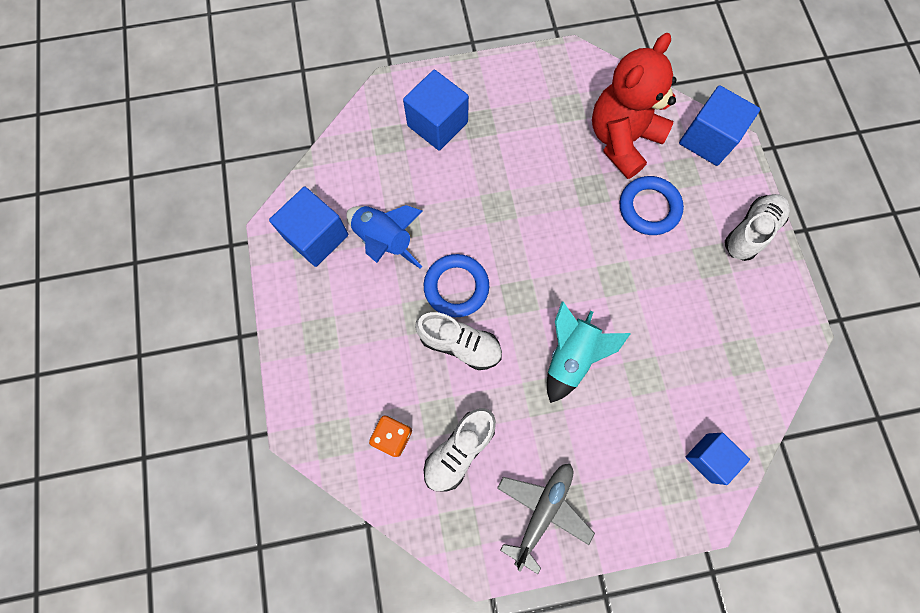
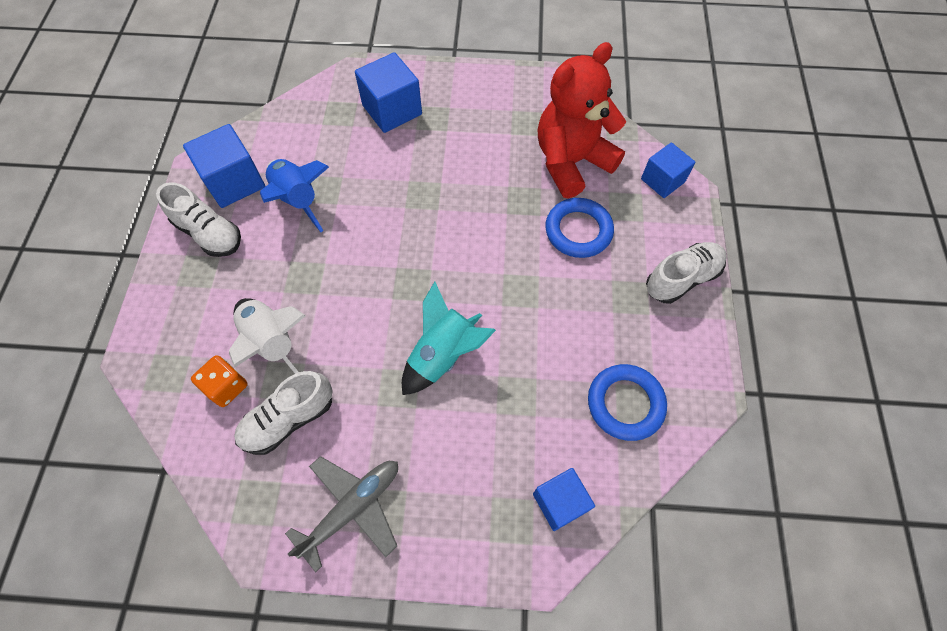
camera: 15 degrees right, 10 degrees down
white shoe [415,312,502,370] -> white shoe moved to [156,182,241,257]
blue ring [424,254,489,317] -> blue ring moved to [588,364,667,441]
blue cube [679,85,760,166] -> blue cube [641,143,695,198], size x0.67
none -> white rocket [229,298,306,374]

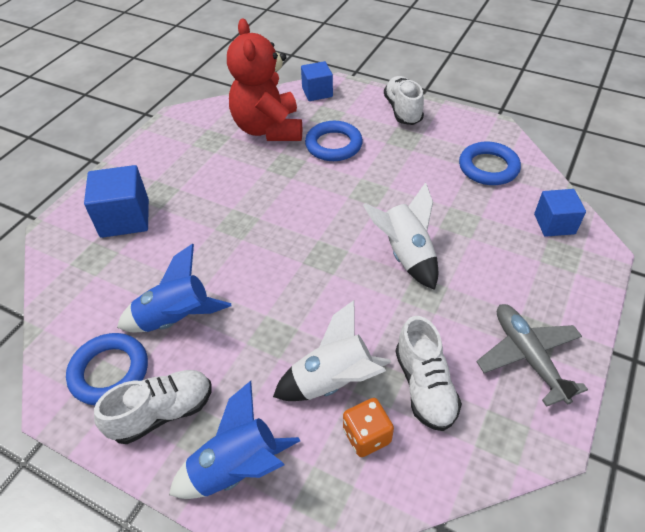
camera: 65 degrees left, 15 degrees down
blue cube [183,124,265,208] -> blue ring [66,333,148,405]
turquoise rocket [402,282,496,395] -> white rocket [363,182,438,290]
none -> blue rocket [169,381,300,499]

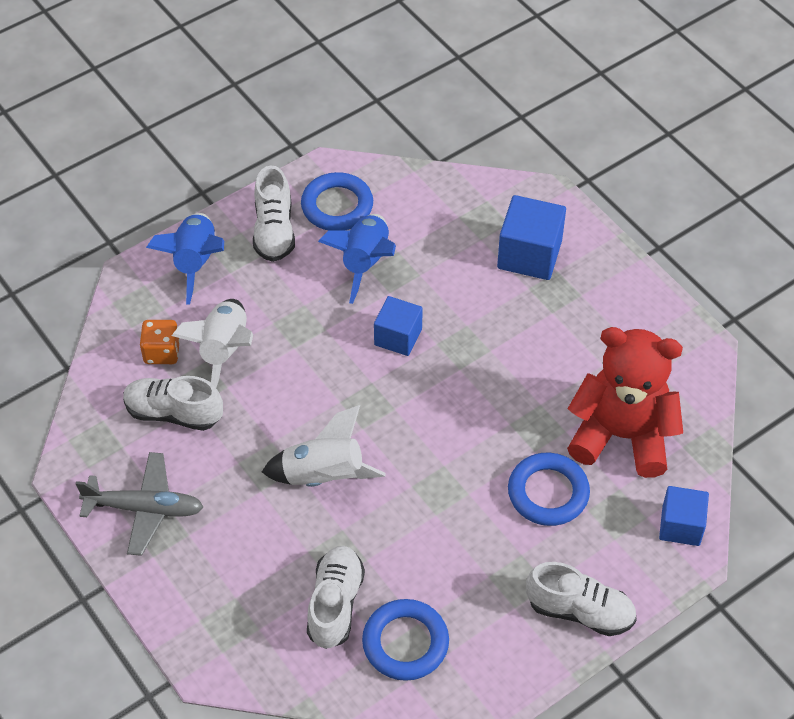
camera: 115 degrees right, 5 degrees up
blue cube [534,189,586,237] -> blue cube moved to [374,296,423,356]
none -> white shoe [307,546,365,649]

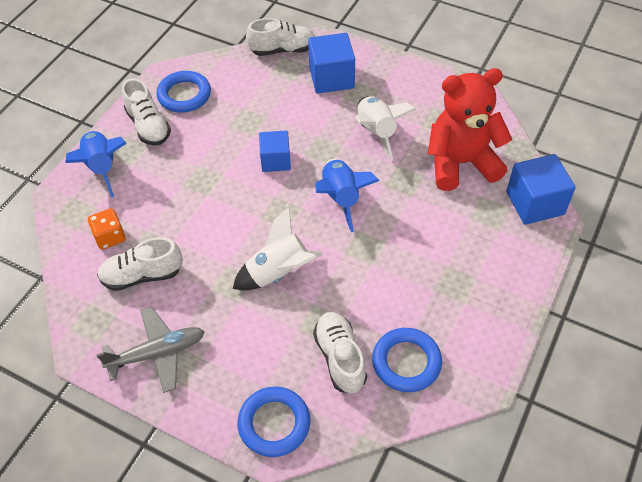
camera: 25 degrees left, 0 degrees up
white rocket [172,299,253,388] -> white rocket moved to [356,96,417,161]
blue rocket [318,214,396,304] -> blue rocket moved to [315,159,379,232]
blue ring [508,453,590,526] -> blue ring moved to [237,386,310,457]
white shoe [526,562,637,636] -> white shoe moved to [246,18,315,56]
blue cube [659,486,709,546] -> blue cube [506,154,576,225], size x1.50

